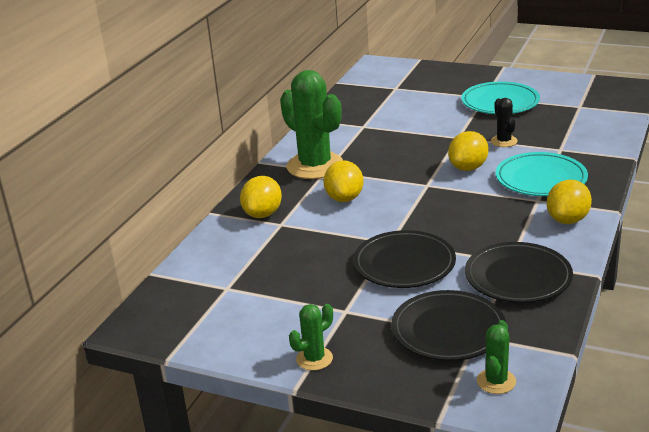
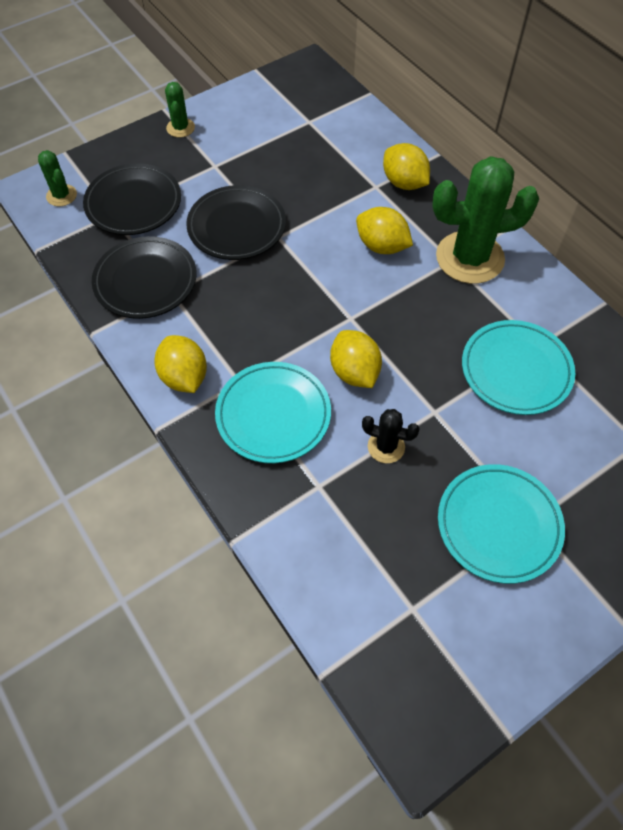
camera: 120 degrees right, 30 degrees up
none -> turquoise plate [462,320,575,415]

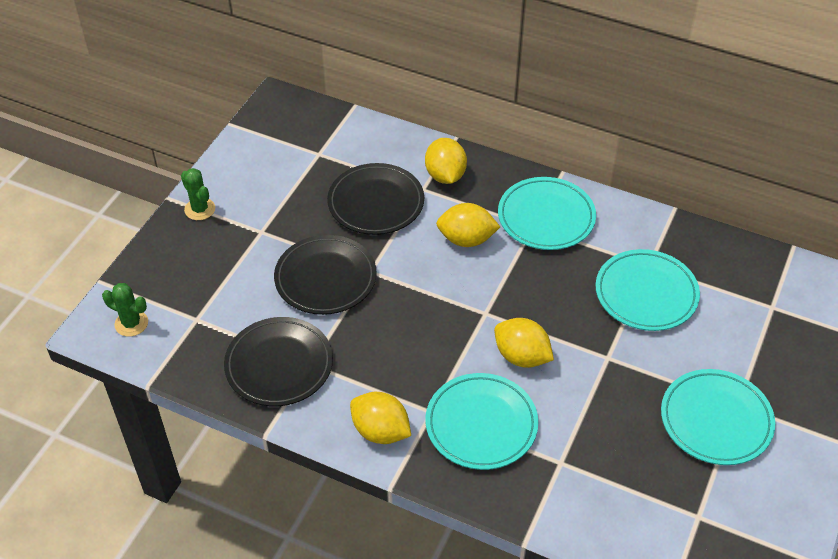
camera: 30 degrees left, 10 degrees down
black plate [83,163,181,235] -> black plate moved to [327,163,424,235]
black cactus [362,409,420,463] -> none
yellow lemon [383,143,430,190] -> yellow lemon turned 60 degrees clockwise [425,138,467,184]
green cactus [432,156,539,284] -> turquoise plate [498,177,596,250]

